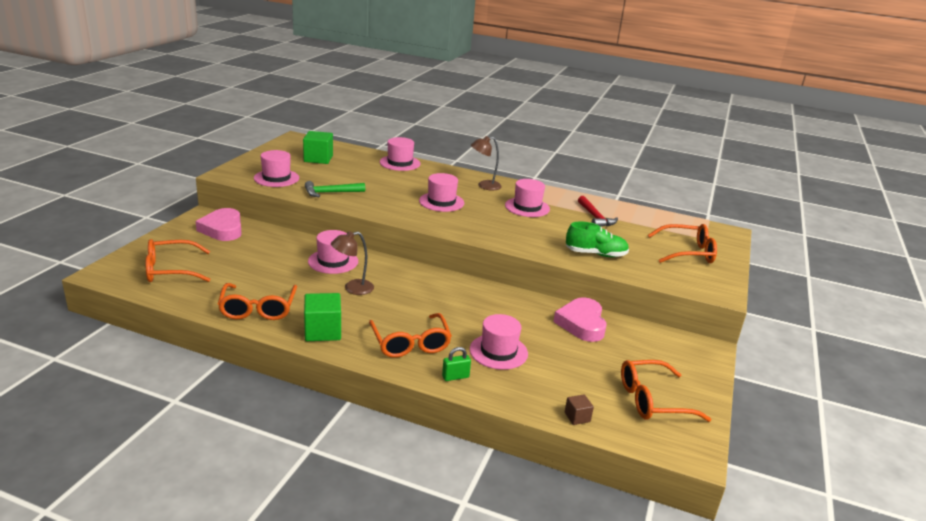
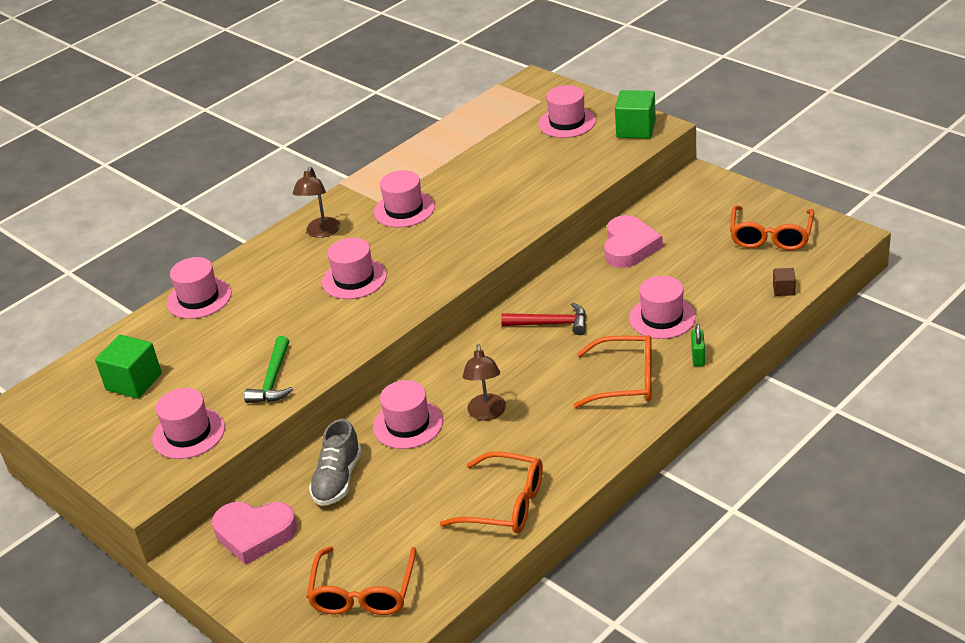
camera: 60 degrees left, 10 degrees up
green cube [304,293,341,341] -> green cube moved to [615,90,656,139]
pink heart [553,297,607,342] -> pink heart turned 105 degrees counterclockwise [604,215,663,268]
green shoe [566,221,629,257] -> none
red hammer [578,196,618,227] -> red hammer moved to [501,303,586,335]
orange glasses [648,224,717,263] -> pink hat [538,85,596,138]
none -> grey shoe [309,419,362,506]

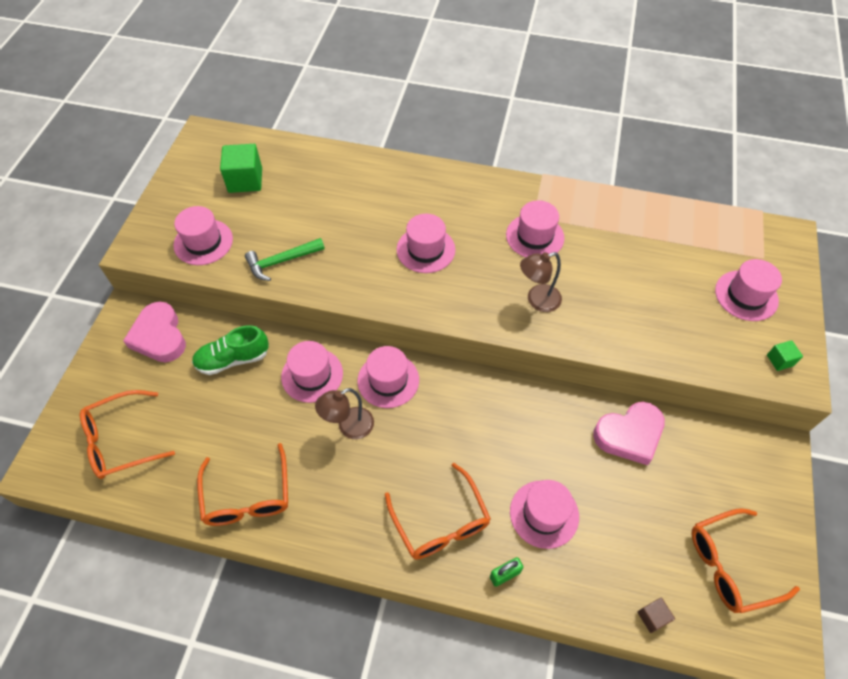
camera: 55 degrees right, 20 degrees up
pink hat [166,257,231,319] -> pink hat moved to [357,346,419,408]
brown lamp [293,167,340,238] -> brown lamp moved to [520,252,562,312]
grey shoe [309,419,362,506] -> green shoe [192,325,269,375]
red hammer [501,303,586,335] -> none
green cube [615,90,656,139] -> green cube [767,340,803,371], size x0.51

